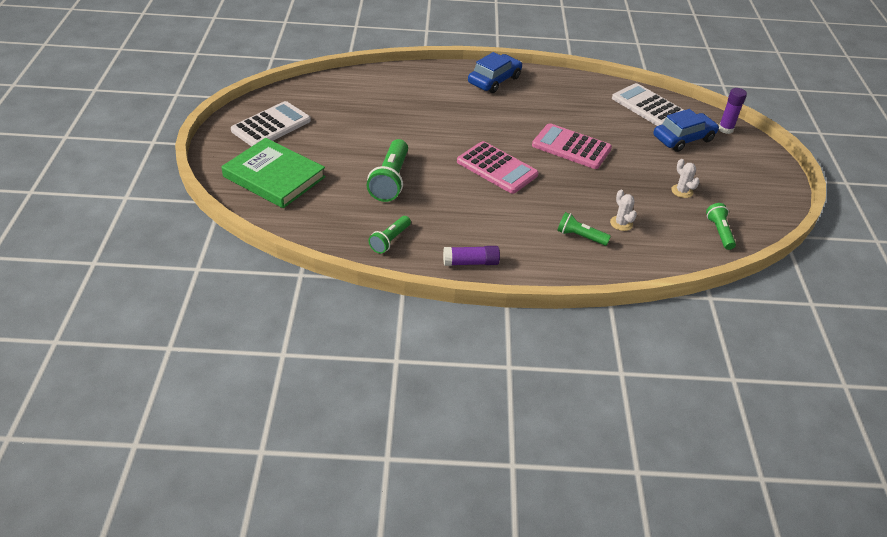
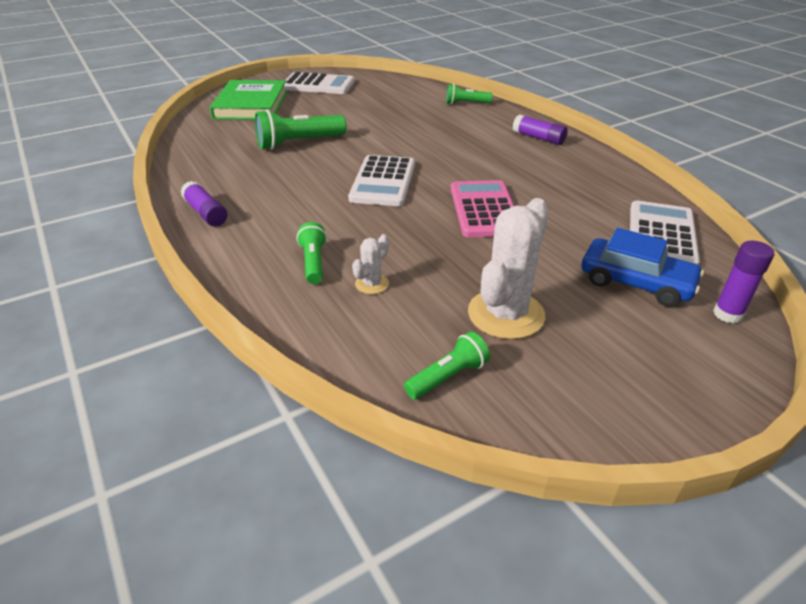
camera: 60 degrees right, 5 degrees down
green flashlight [368,216,411,254] -> green flashlight moved to [446,84,493,105]
pink calculator [457,141,539,194] -> white calculator [348,155,415,206]
blue car [468,52,522,93] -> purple glue stick [513,114,568,145]
white cactus [671,159,700,198] -> white cactus [468,198,549,339], size x2.12

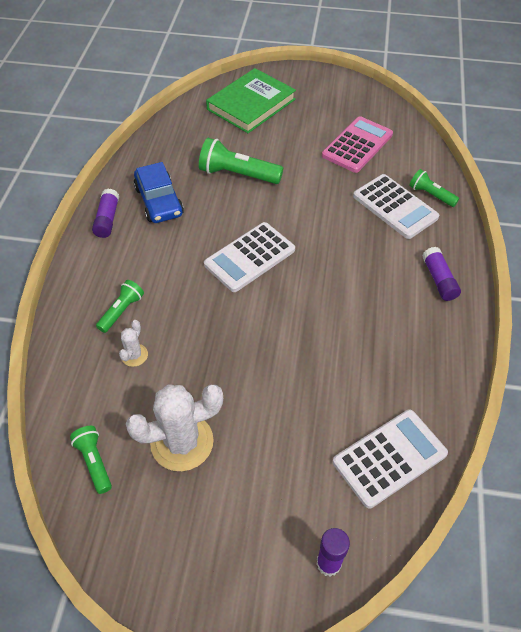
camera: 40 degrees right, 15 degrees up
white calculator [284,72,355,94] -> white calculator moved to [353,174,439,239]
white cactus [352,234,389,294] -> white cactus turned 60 degrees counterclockwise [119,320,148,367]
green flashlight [404,331,490,399] -> green flashlight turned 120 degrees counterclockwise [70,426,112,494]
pink calculator [451,180,514,238] -> pink calculator moved to [322,116,393,173]
blue car [581,228,704,307] -> blue car moved to [134,162,184,223]

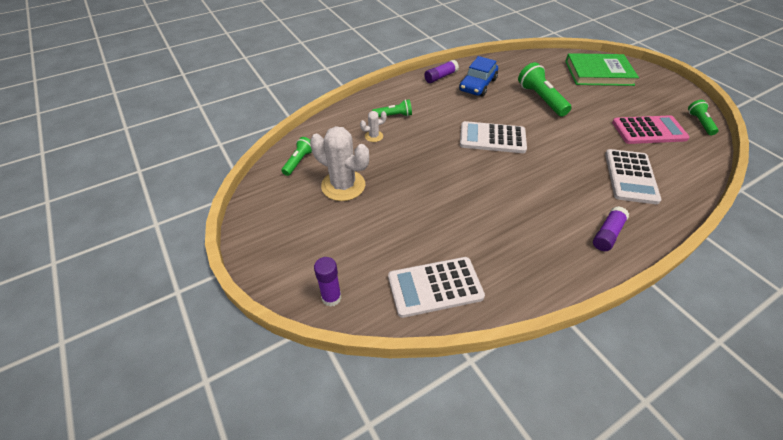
camera: 50 degrees right, 5 degrees down
white calculator [333,409,448,509] -> white calculator turned 150 degrees clockwise [388,257,485,318]
green flashlight [409,169,459,207] -> green flashlight moved to [688,100,719,135]

